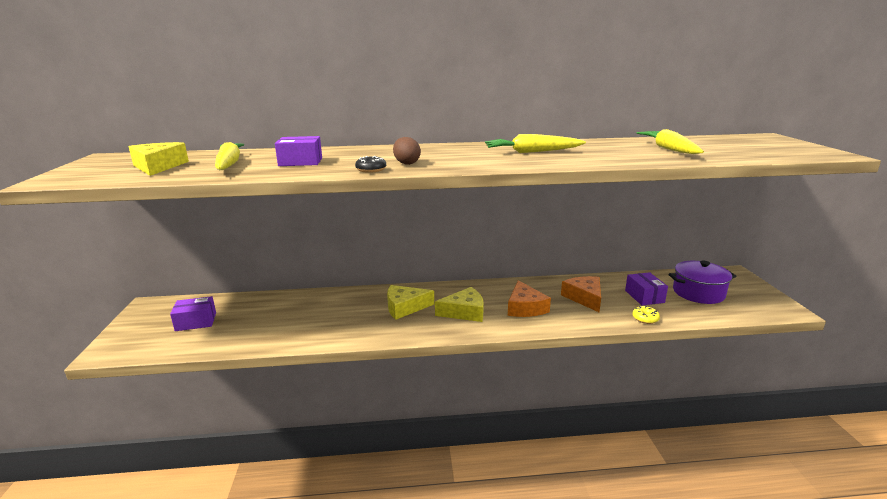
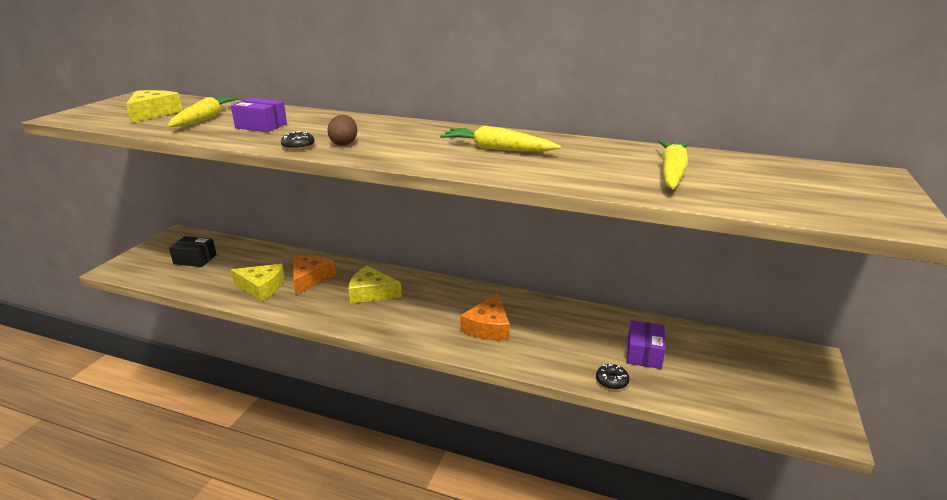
camera: 25 degrees right, 5 degrees up
purple box [170,296,216,331] -> black box [169,236,217,267]
yellow cheese [435,287,484,322] -> yellow cheese moved to [231,264,285,302]
orange cheese [561,276,601,312] -> orange cheese moved to [293,255,336,295]
yellow donut [632,306,660,324] -> black donut [596,364,629,390]
purple pot [669,261,737,304] -> none

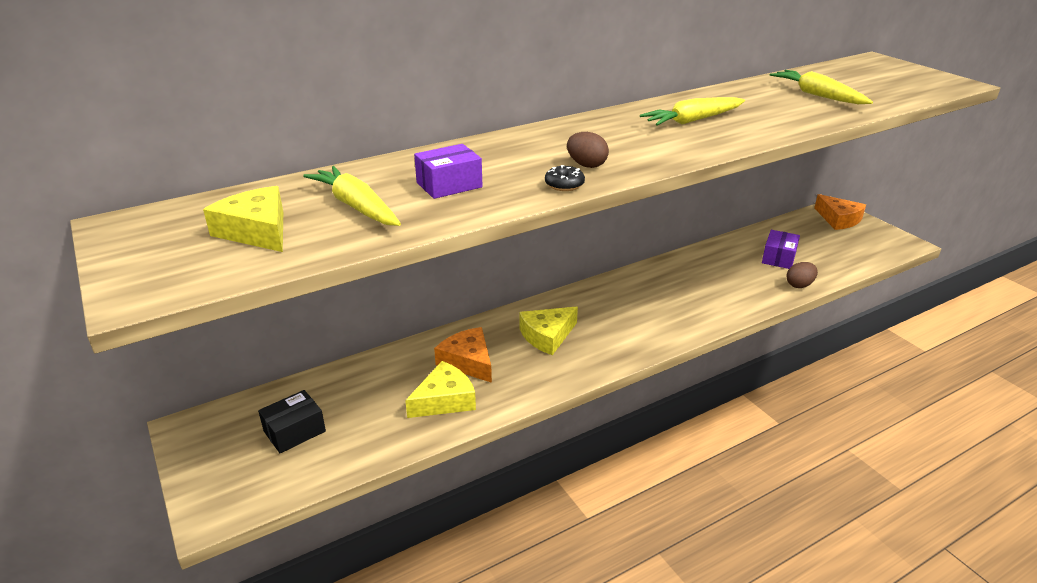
camera: 50 degrees left, 5 degrees up
orange cheese [460,294,510,341] -> orange cheese moved to [814,194,866,230]
black donut [596,364,629,390] -> brown egg [786,262,818,288]
purple box [627,320,666,369] -> purple box turned 60 degrees clockwise [762,230,800,269]

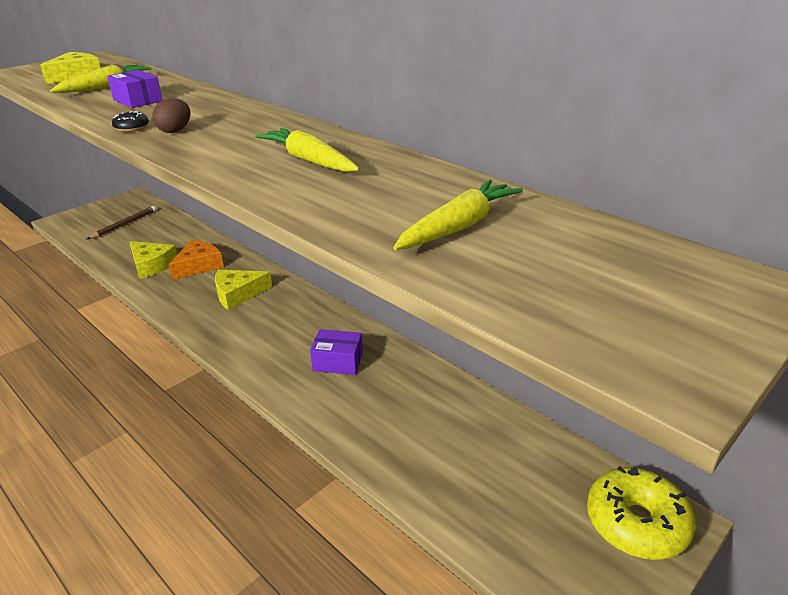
camera: 75 degrees right, 0 degrees up
black box [258,390,326,453] -> brown pencil [87,206,157,239]
yellow cheese [519,307,578,355] -> yellow cheese turned 60 degrees counterclockwise [215,270,272,310]
purple box [762,230,800,269] -> purple box moved to [310,329,363,375]
brown egg [786,262,818,288] -> none
orange cheese [814,194,866,230] -> yellow donut [587,466,696,560]

